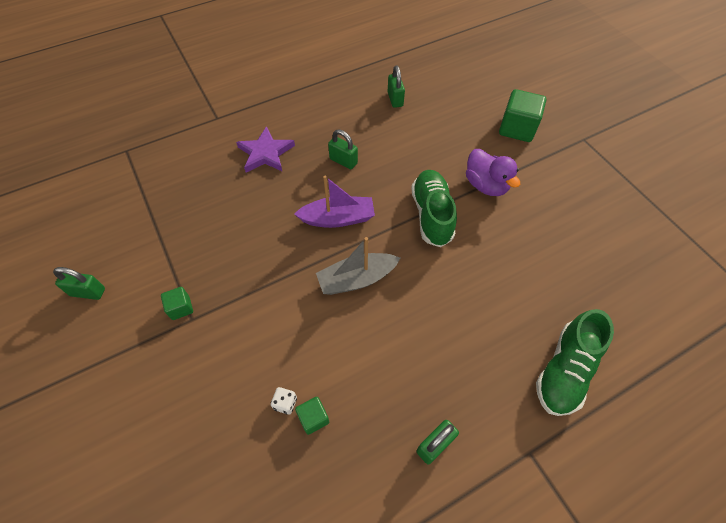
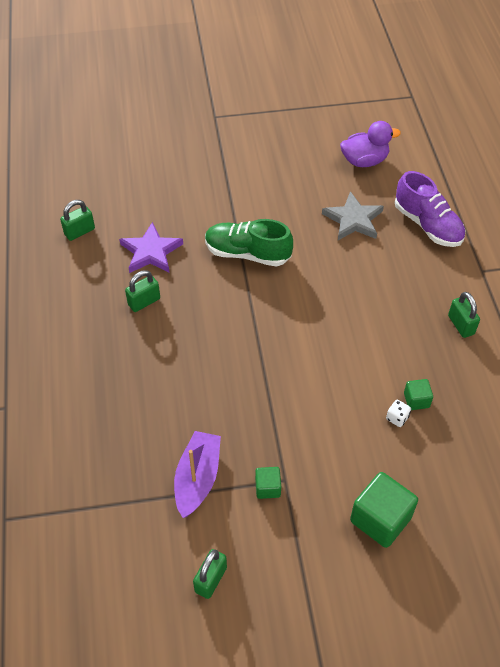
camera: 70 degrees left, 5 degrees down
purple star [236,126,295,173] -> purple star moved to [119,222,183,273]
purple boat [294,176,375,228] -> purple boat moved to [174,431,221,518]
grey boat [316,237,400,295] -> none
green padlock [387,66,405,108] -> green padlock turned 45 degrees counterclockwise [60,200,95,241]
purple duck [466,149,520,196] -> purple duck moved to [340,121,401,167]
green cube [499,89,546,142] -> green cube moved to [350,472,418,548]
green shoe [536,309,614,416] -> purple shoe [395,171,466,247]
none -> grey star [322,191,384,240]

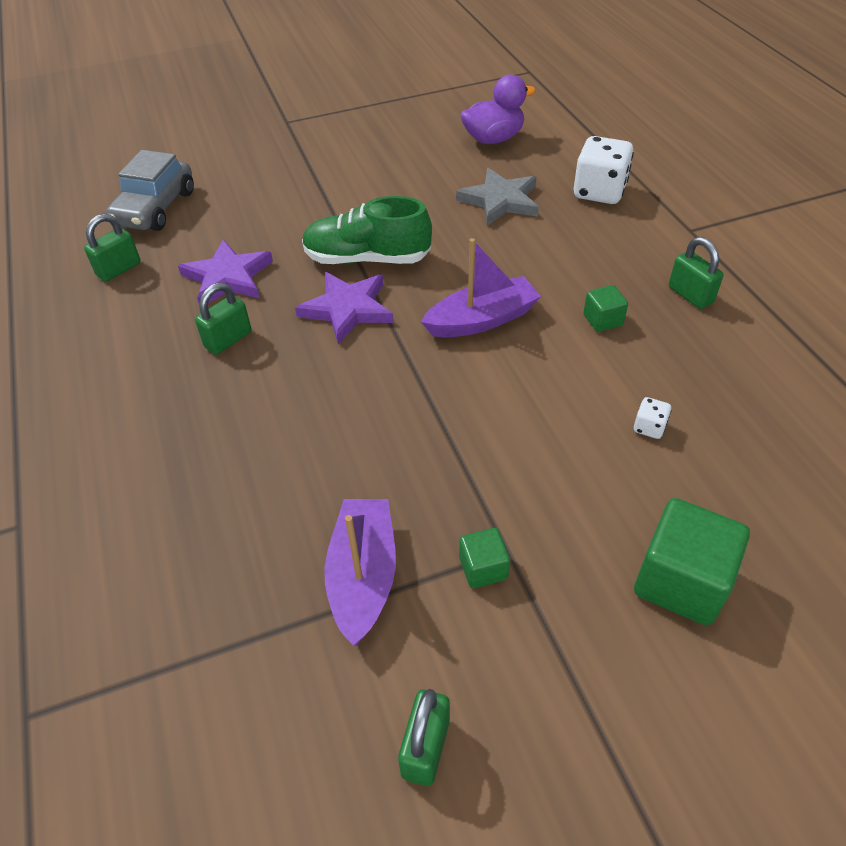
camera: 10 degrees left, 5 degrees down
purple shoe [395,171,466,247] -> white dice [574,136,634,204]
green cube [404,379,433,410] -> green cube moved to [583,285,628,332]
none -> grey car [106,150,194,231]
none -> purple star [295,272,394,345]
none -> purple boat [421,238,541,338]

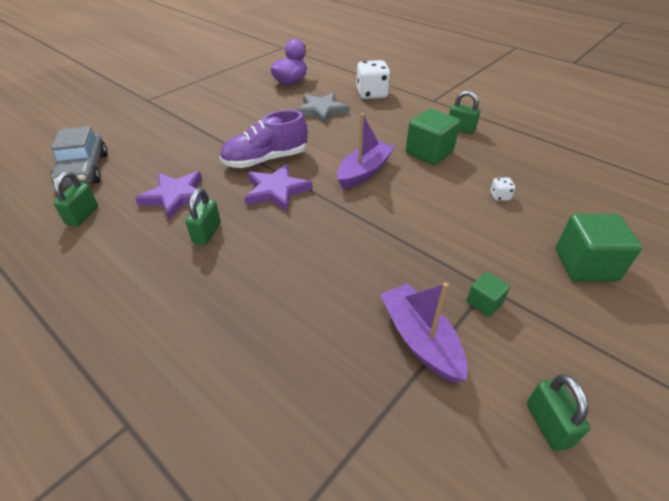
camera: 30 degrees left, 5 degrees down
green shoe [302,196,432,264] -> purple shoe [220,110,308,168]
green cube [583,285,628,332] -> green cube [406,109,460,165], size x1.92

